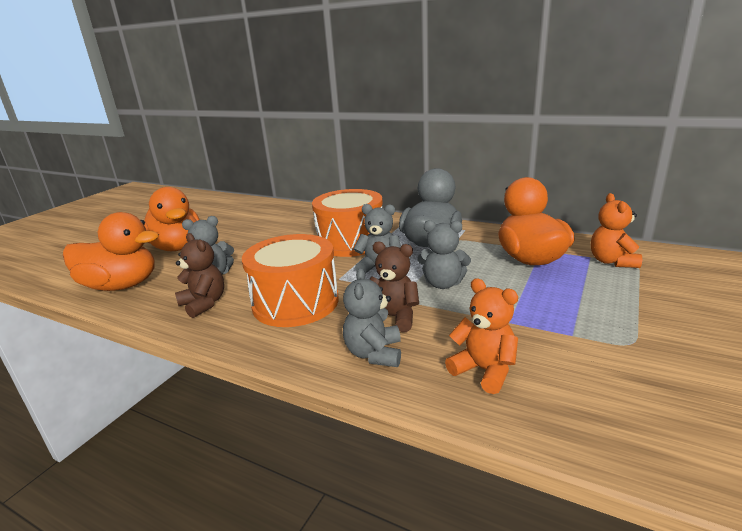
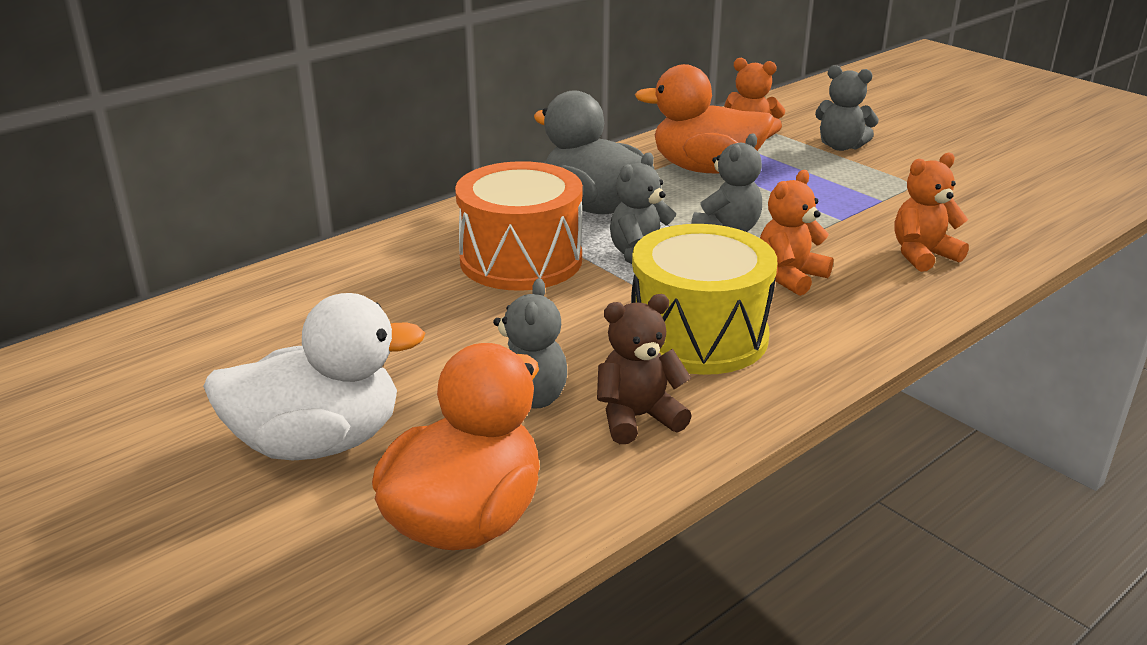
camera: 70 degrees left, 5 degrees up
orange duck [144,187,199,251] -> white duck [203,293,425,460]
orange drum [242,234,339,327] -> yellow drum [631,224,777,375]
grey teddy bear [343,268,401,367] -> grey teddy bear moved to [815,65,879,151]
brown teddy bear [370,241,419,332] -> orange teddy bear [760,170,833,296]

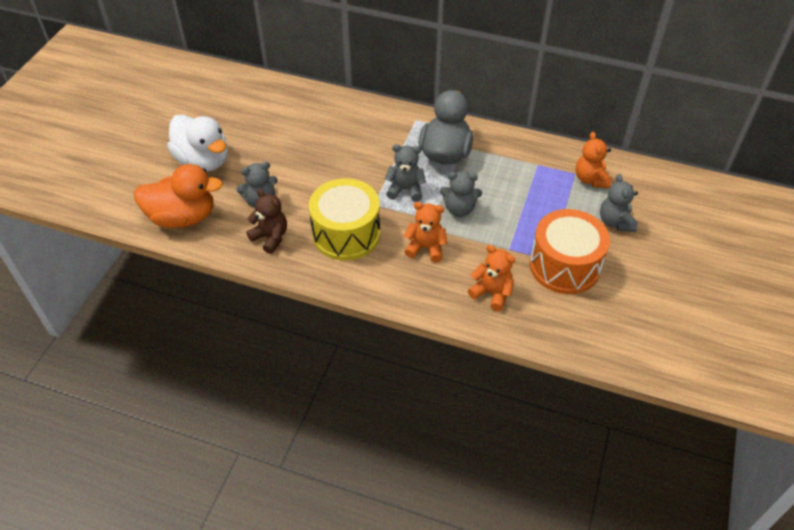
camera: 60 degrees right, 20 degrees up
orange drum [455,161,583,291] -> orange drum moved to [530,209,610,294]
orange duck [635,64,774,174] -> none

